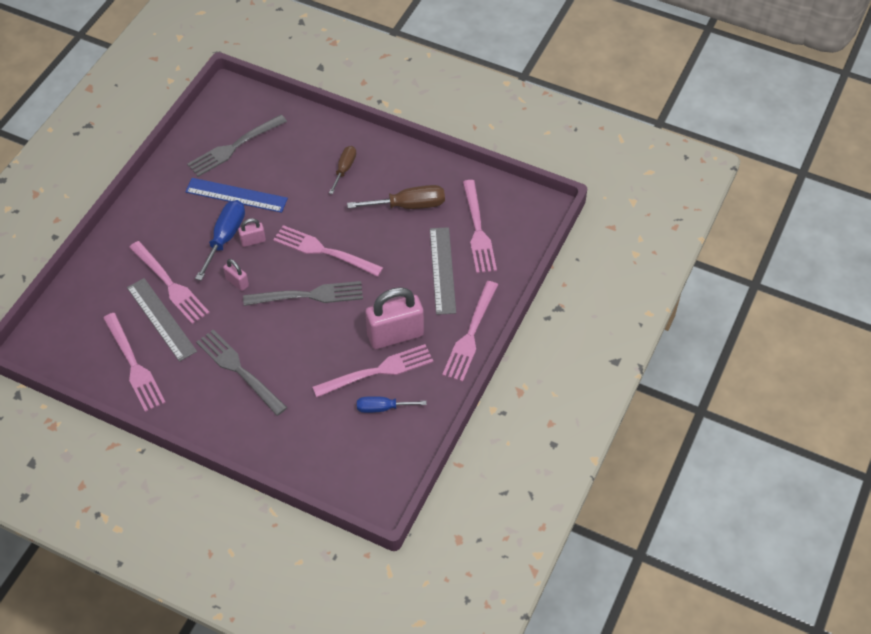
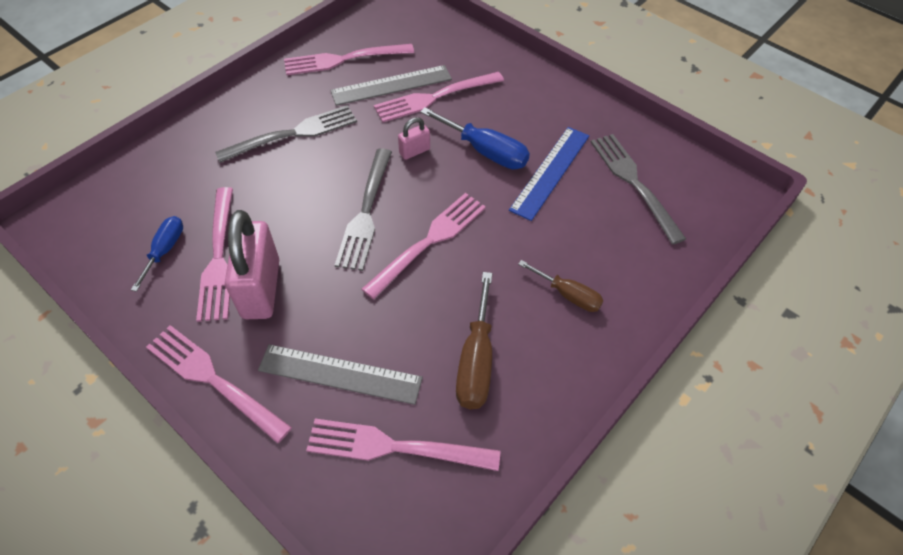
camera: 105 degrees right, 0 degrees up
pink padlock [238,218,266,247] -> none

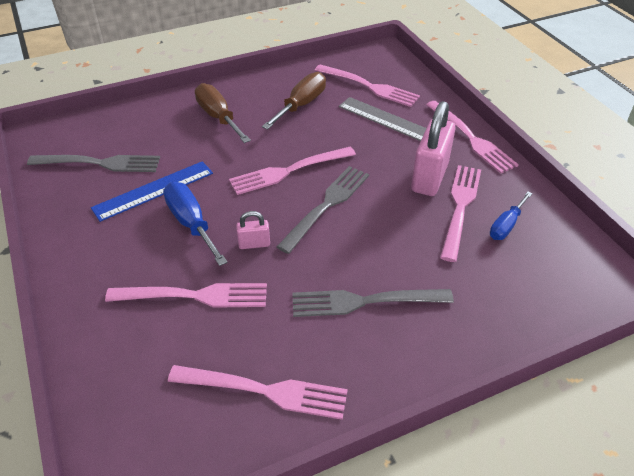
camera: 155 degrees left, 10 degrees down
grey ruler [330,65,452,106] -> none
brown screwdriver [518,260,604,312] -> brown screwdriver [195,83,251,143], size x1.55
grey fork [591,134,686,245] -> grey fork turned 90 degrees counterclockwise [27,155,160,172]

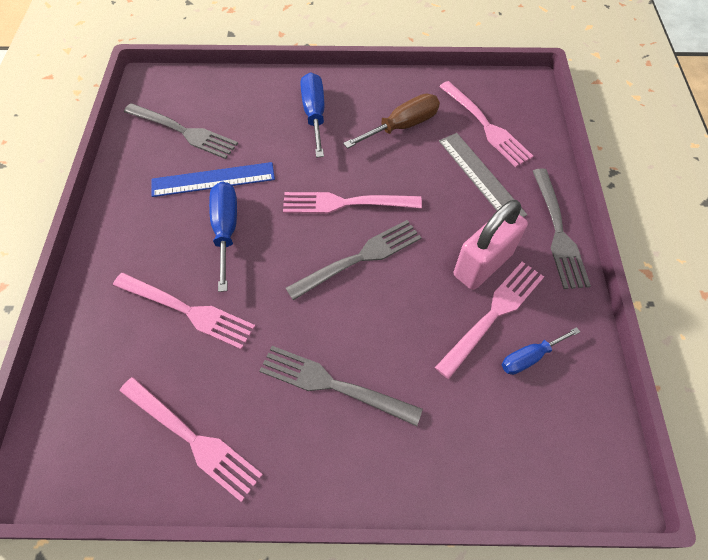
camera: 25 degrees right, 15 degrees up
brown screwdriver [195,83,251,143] -> blue screwdriver [301,72,324,158]
pink padlock [236,211,270,249] -> none
pink fork [426,101,519,174] -> grey fork [533,168,591,289]

